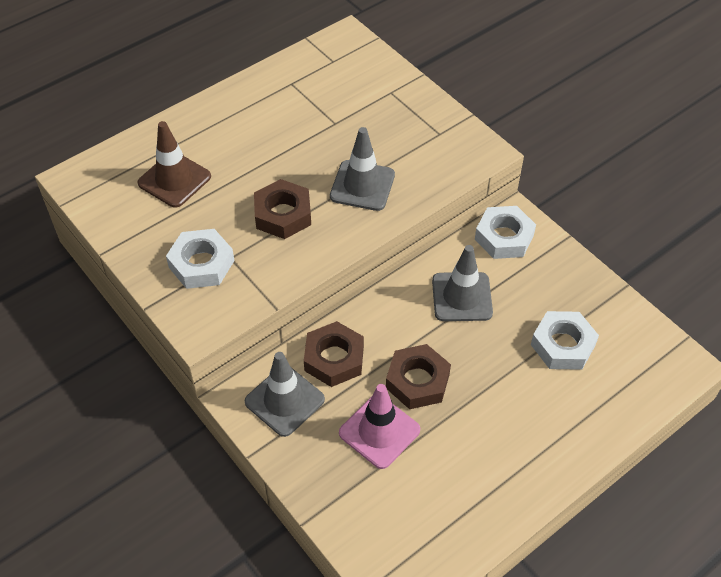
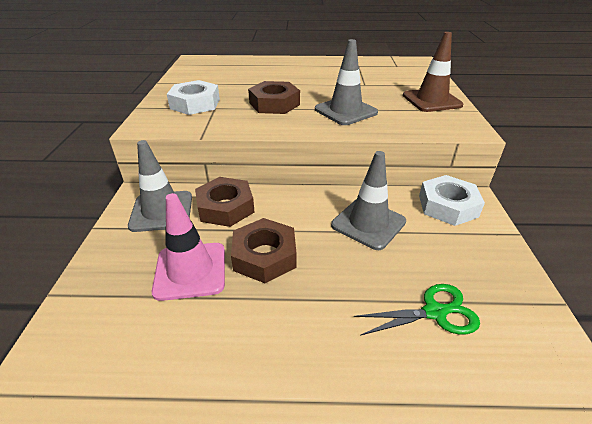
camera: 40 degrees right, 15 degrees down
brown traffic cone [137,121,211,208] -> brown traffic cone moved to [403,32,463,112]
white nut [531,311,599,370] -> green scissors [354,284,480,336]

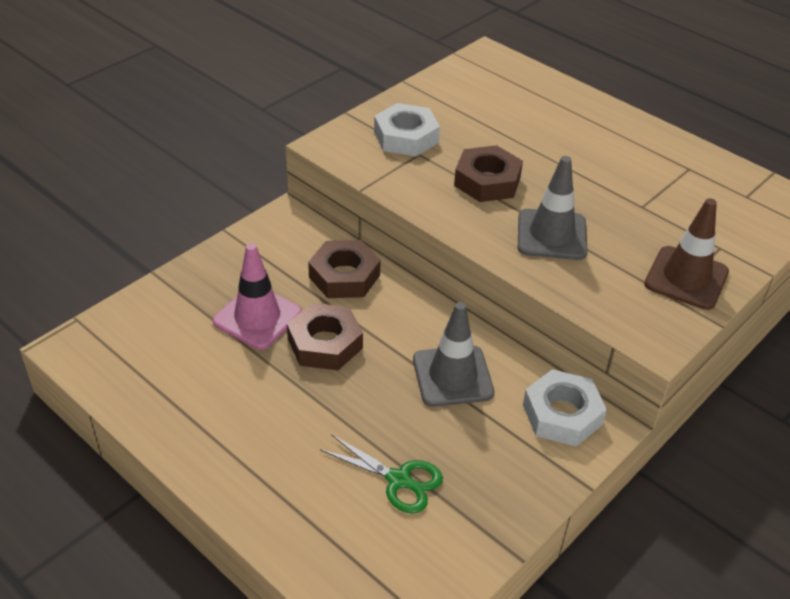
camera: 40 degrees right, 5 degrees up
grey traffic cone [128,140,192,232] -> none

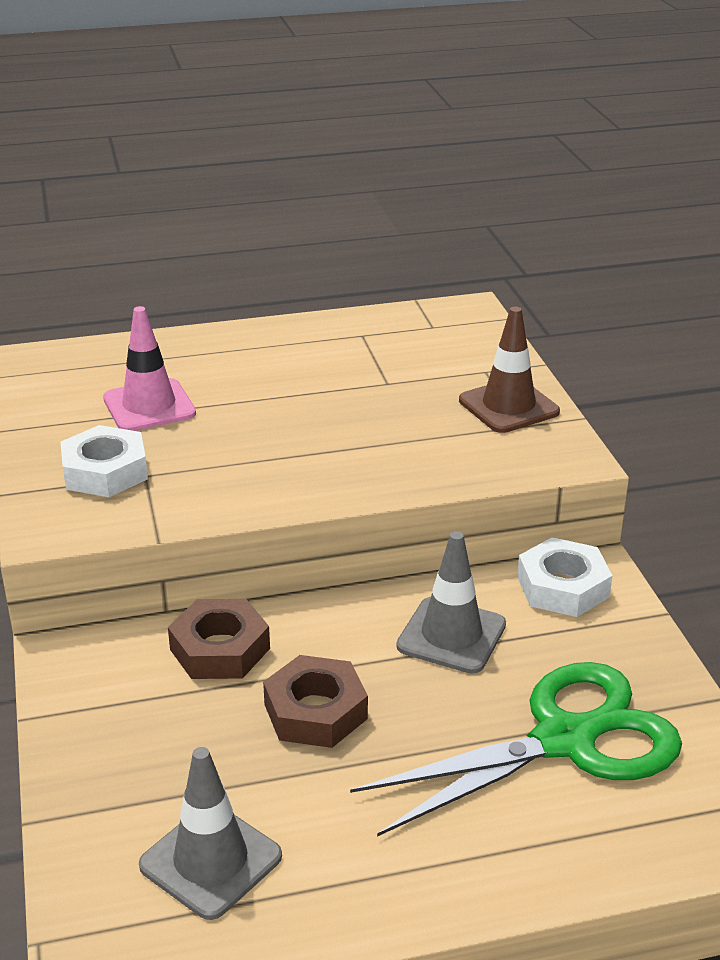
camera: 55 degrees left, 10 degrees down
pink traffic cone [213,243,302,350] -> pink traffic cone moved to [103,306,196,431]
green scissors [320,434,443,514] -> green scissors [350,662,682,836], size x2.07
brown nut [454,145,523,202] -> none
grey traffic cone [518,156,588,260] -> grey traffic cone moved to [139,747,282,920]

